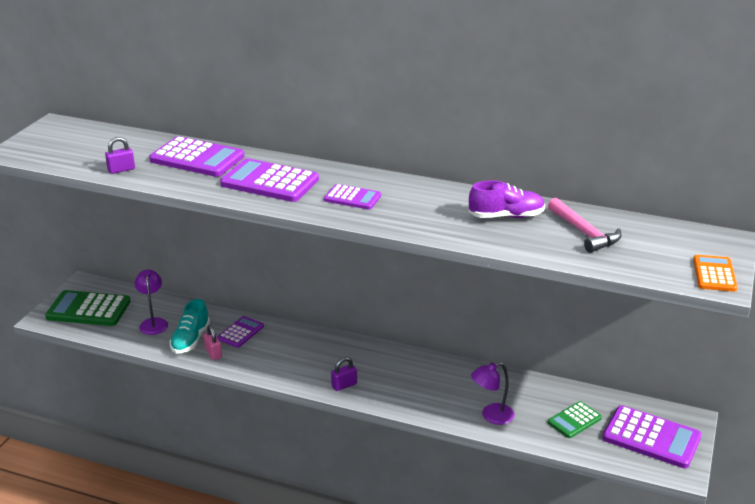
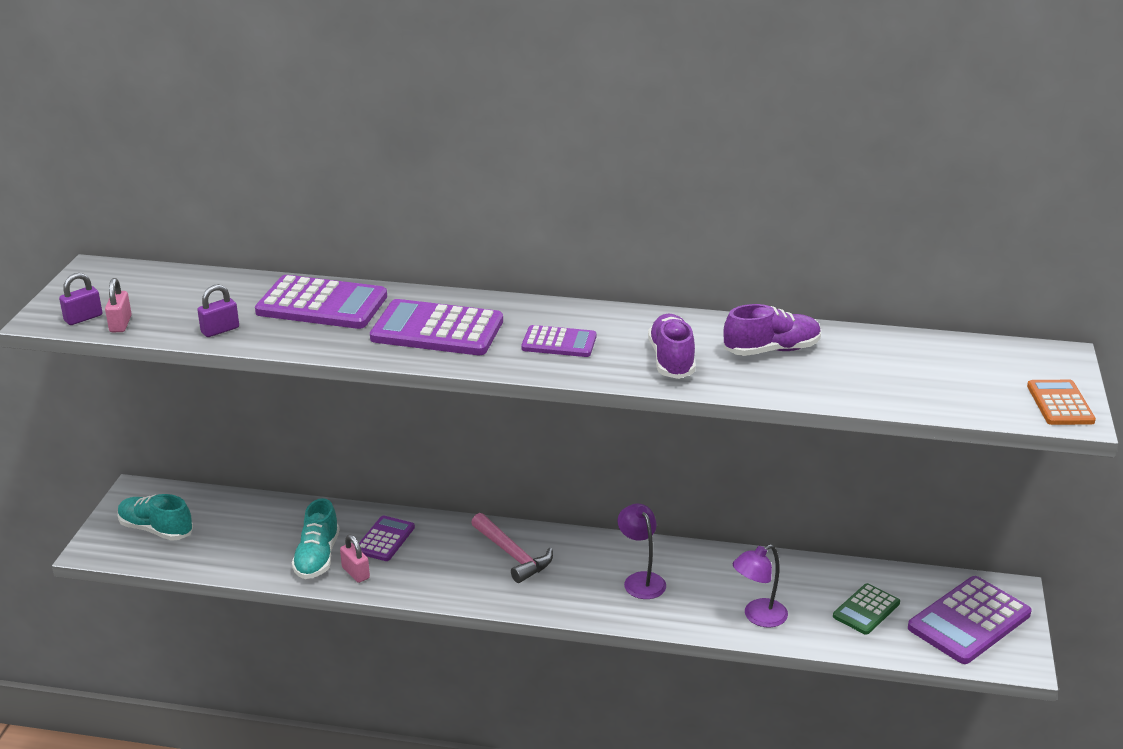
camera: 10 degrees left, 0 degrees up
green calculator [45,290,131,326] -> turquoise shoe [118,494,193,541]
purple lamp [134,270,168,335] -> purple lamp moved to [618,504,666,599]
purple padlock [331,357,357,391] -> purple padlock moved to [59,273,102,325]
pink hammer [548,198,621,253] -> pink hammer moved to [471,513,553,583]
purple calculator [603,405,702,468] -> purple calculator turned 120 degrees clockwise [908,576,1032,664]
none -> pink padlock [105,278,132,332]
none -> purple shoe [648,314,695,379]

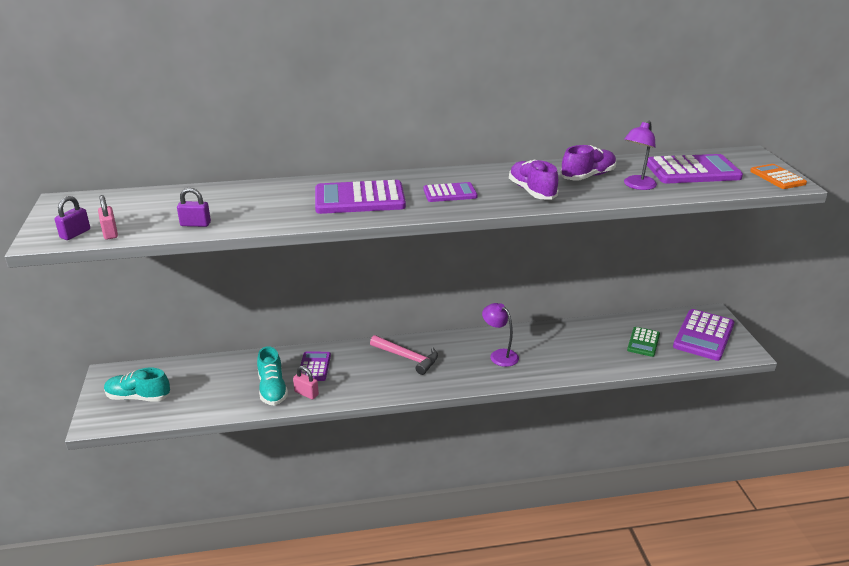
camera: 20 degrees left, 0 degrees up
purple padlock [197,284,239,337] -> purple padlock turned 60 degrees clockwise [177,188,211,227]
purple calculator [255,275,387,329] -> purple calculator moved to [647,154,743,183]
purple lamp [733,544,788,628] -> purple lamp moved to [624,121,657,190]

